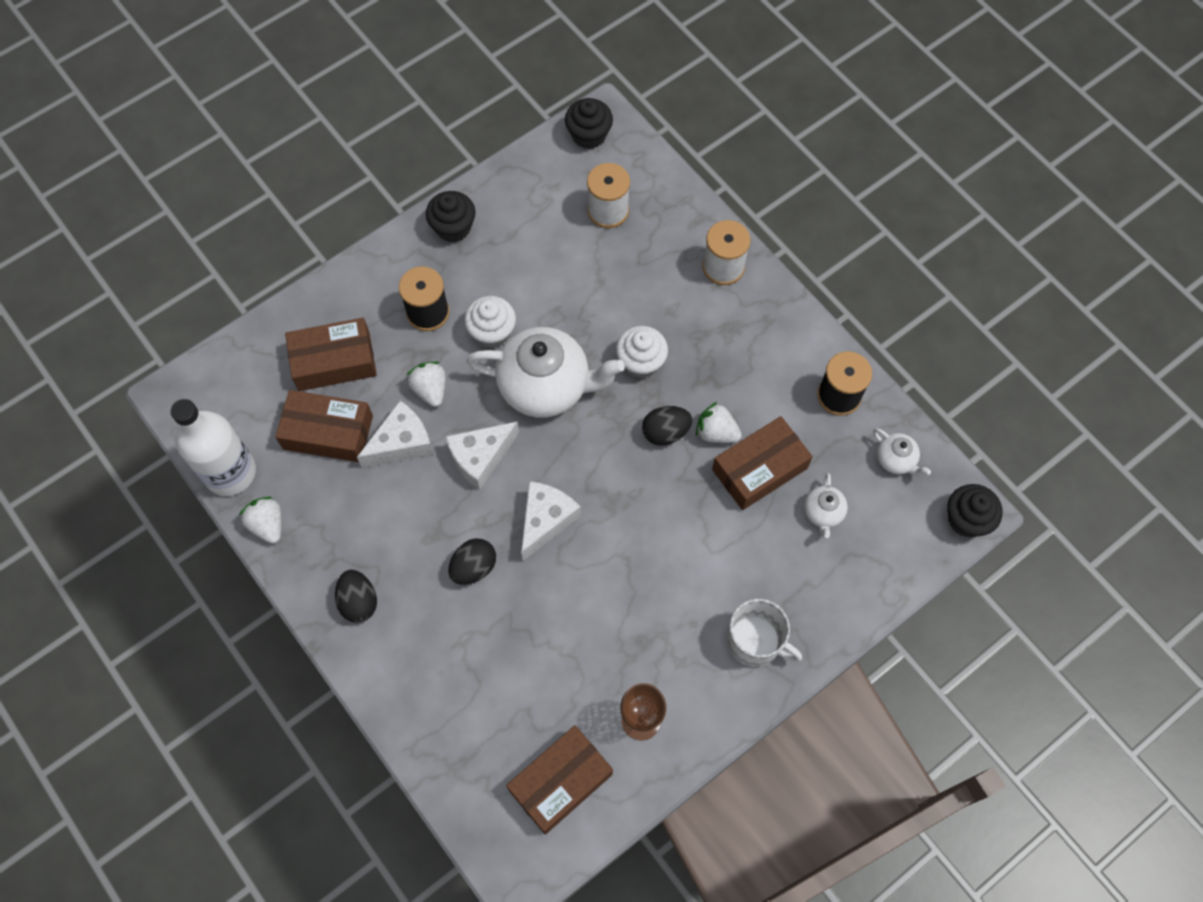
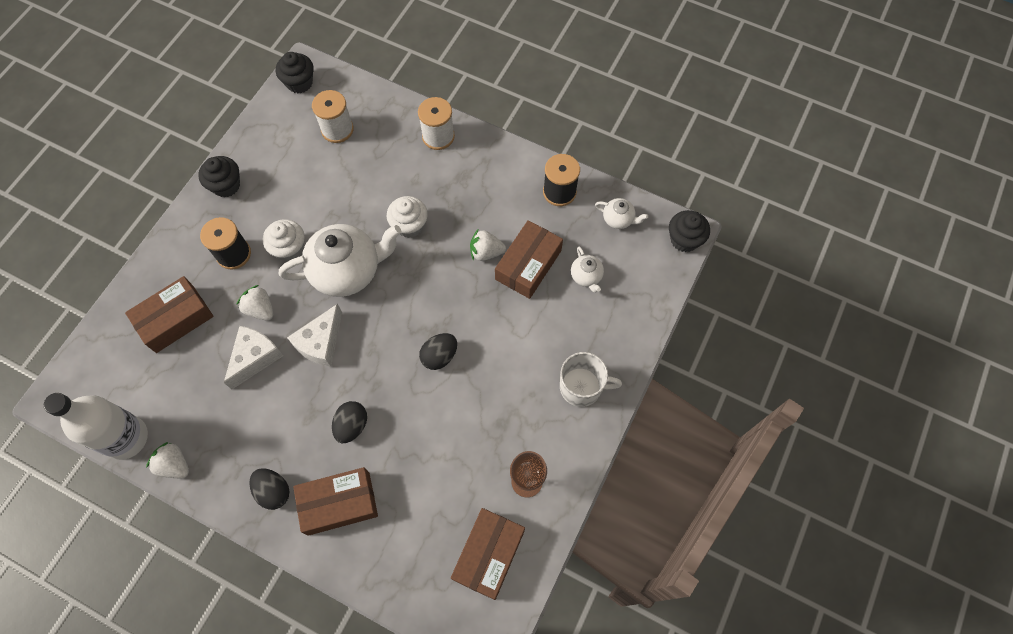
camera: 25 degrees left, 0 degrees up
brown box [275,390,373,462] -> brown box moved to [293,467,378,536]
white cheese [521,481,581,561] -> none
black egg [642,406,692,446] -> black egg moved to [419,333,457,370]

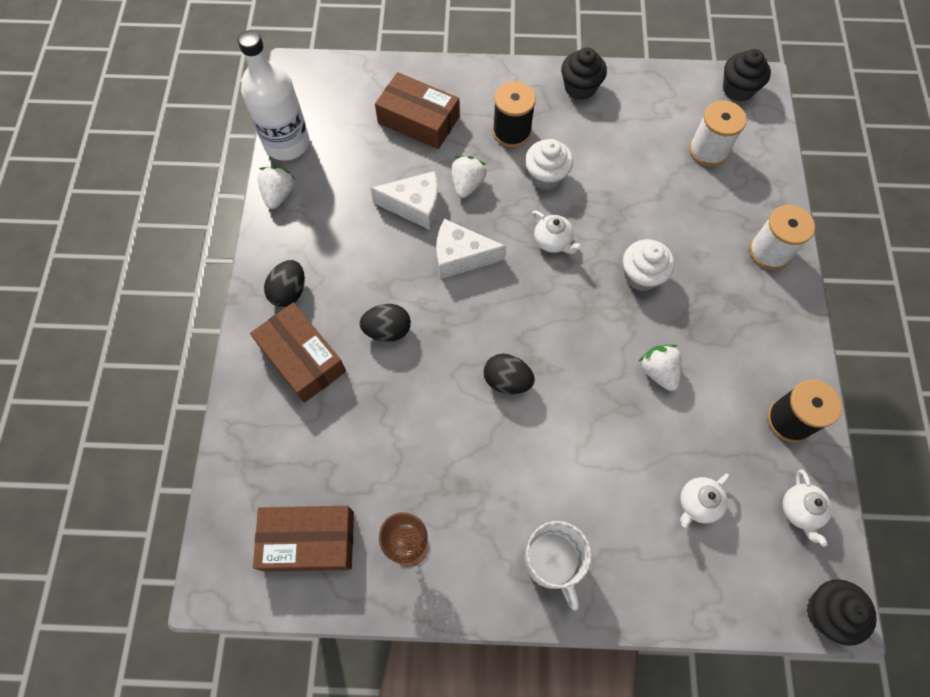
camera: 65 degrees right, 0 degrees up
white teapot [279,224,401,297] -> white teapot [531,210,582,254], size x0.45
brown box [495,220,563,299] -> none

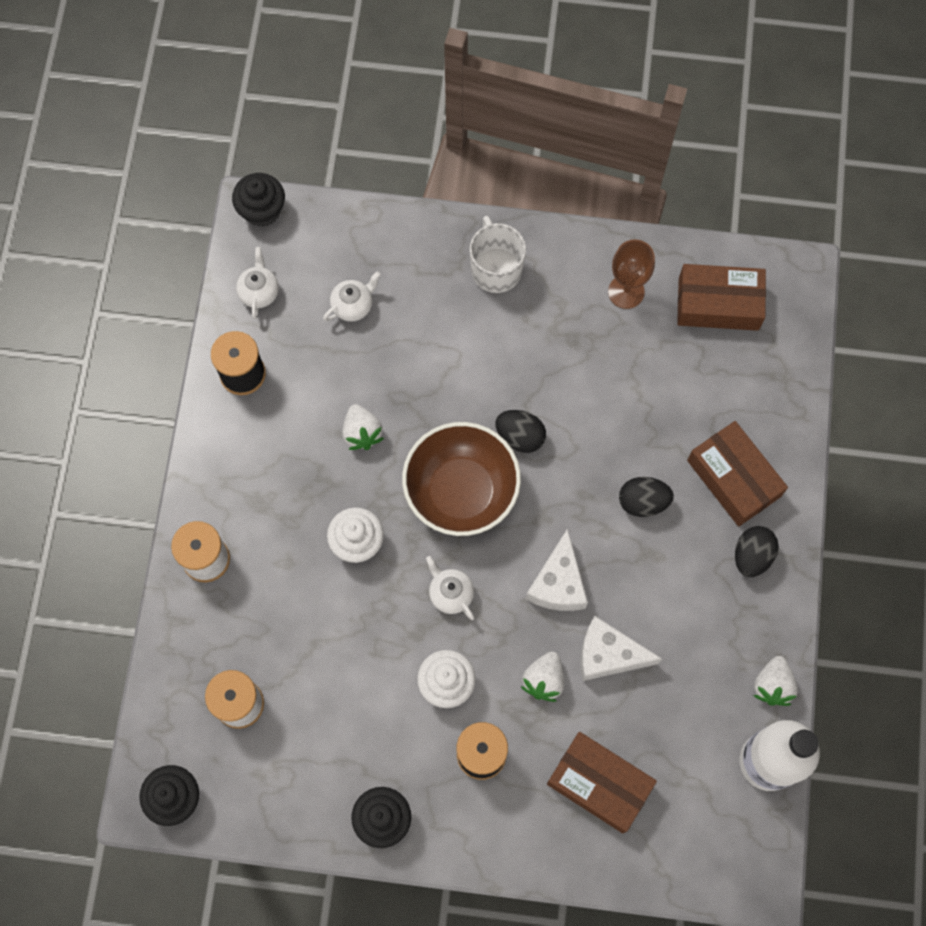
camera: 175 degrees left, 5 degrees up
white cheese [436,219,506,279] -> white cheese turned 90 degrees clockwise [526,528,588,611]
none -> brown bowl [402,422,521,536]

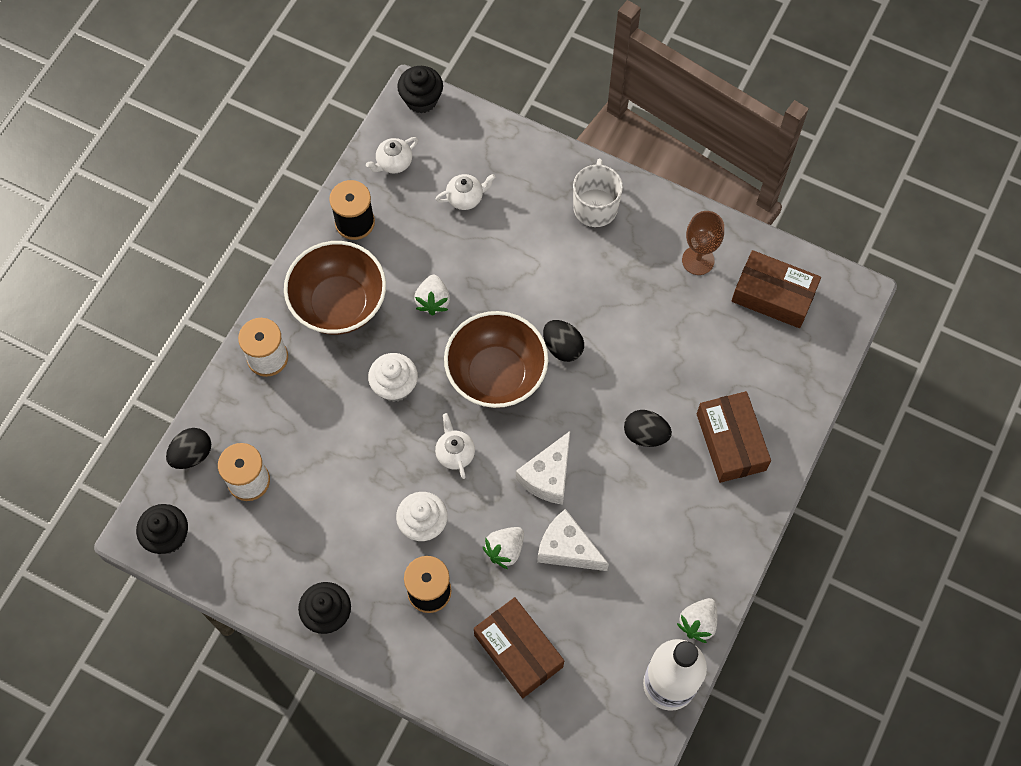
camera: 20 degrees right, 5 degrees down
white teapot [236,247,279,319] -> white teapot turned 150 degrees counterclockwise [366,137,418,174]
black egg [735,526,779,577] -> black egg moved to [166,428,211,469]
none -> brown bowl [284,241,386,335]

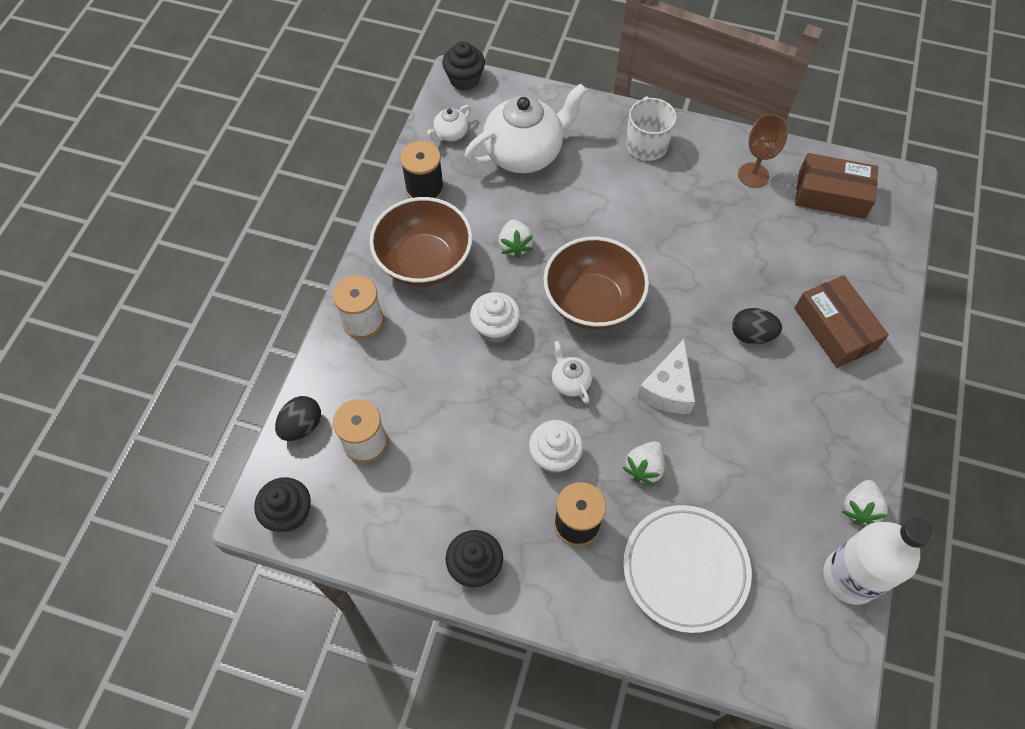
camera: 10 degrees left, 5 degrees down
white teapot [436,174,495,210] -> white teapot [465,83,587,173], size x2.24
brown box [474,597,564,698] -> white plate [623,505,752,633]
white cheese [537,509,609,571] -> none
black egg [543,320,584,362] -> none

